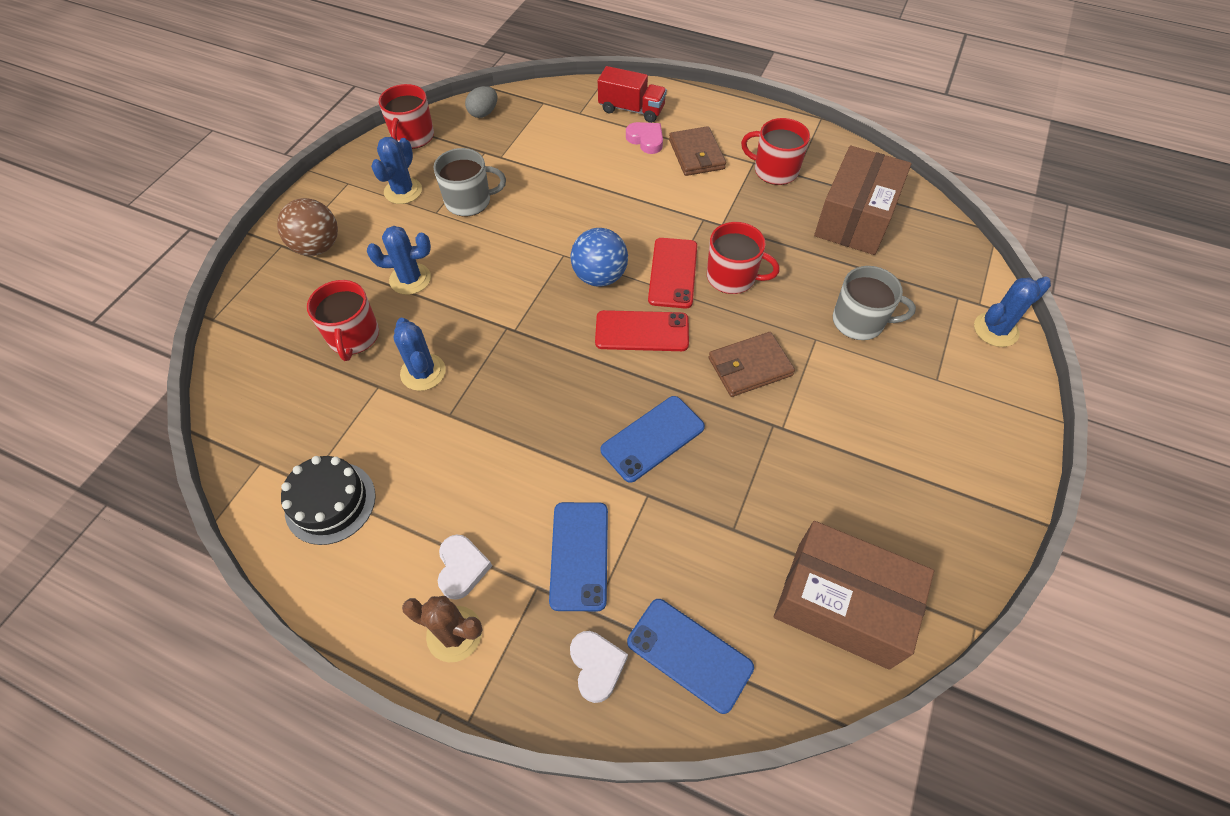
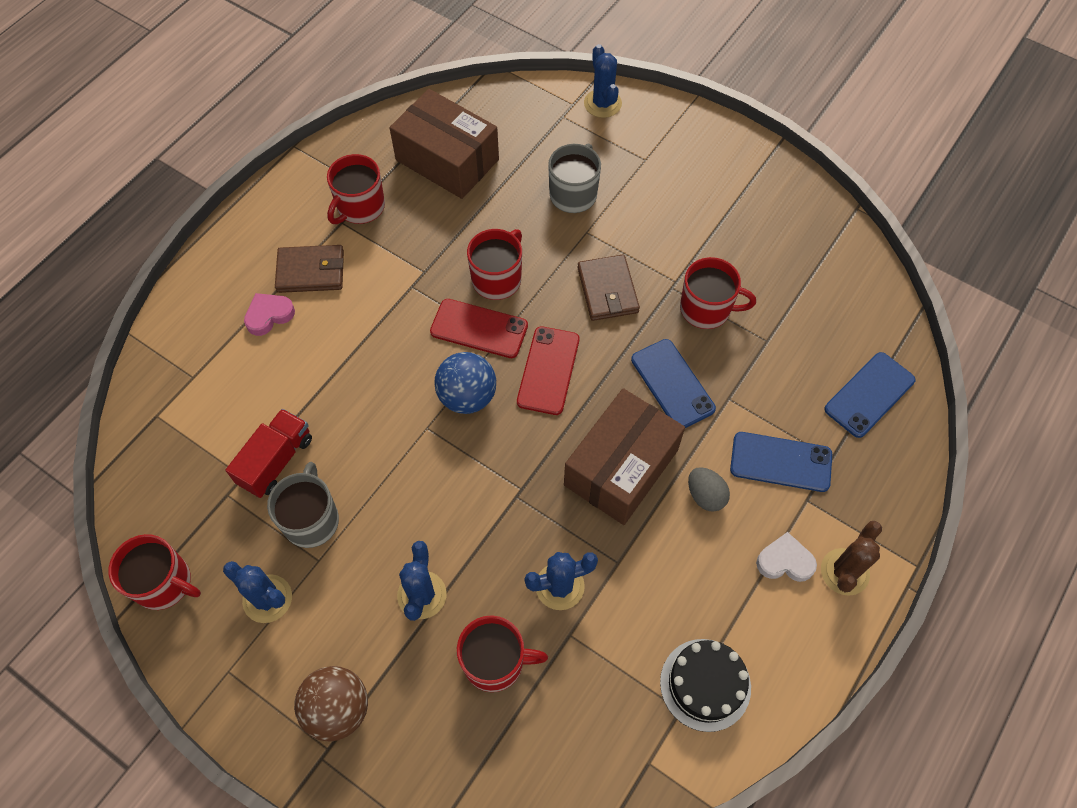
camera: 80 degrees left, 5 degrees up
grey egg [465,86,497,118] -> grey egg moved to [688,467,730,512]
white heart [570,631,628,703] -> none
red truck [598,66,667,123] -> red truck moved to [226,409,312,498]
brown box [774,521,934,670] -> brown box moved to [564,388,685,525]
none -> red mug [680,257,756,329]

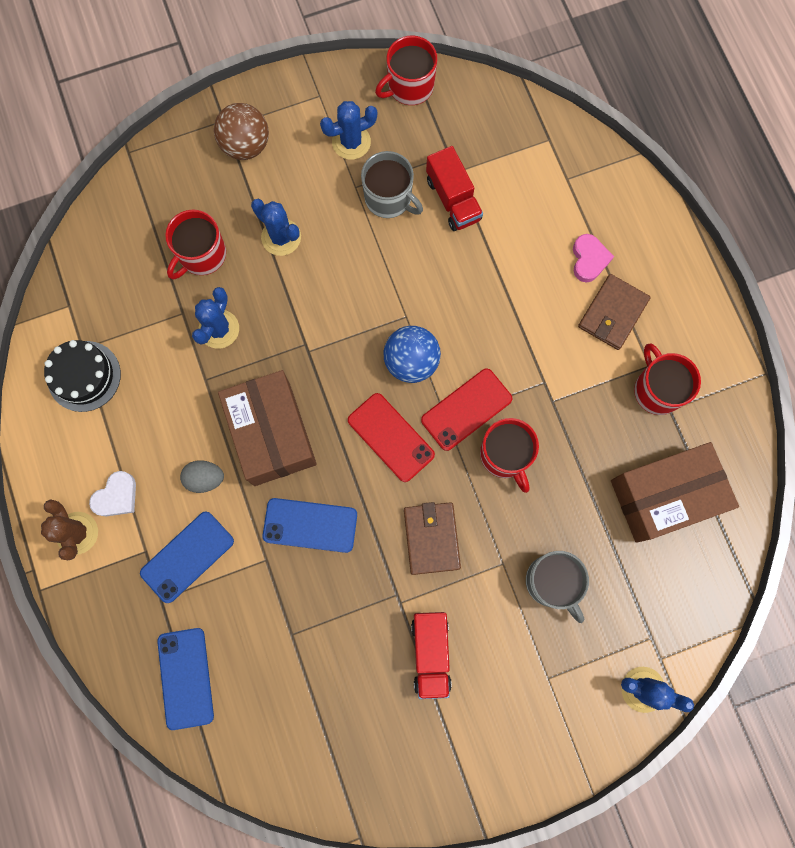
camera: 125 degrees right, 15 degrees up
brown wallet [577,254,640,321] -> brown wallet turned 60 degrees clockwise [404,502,461,575]
red mug [680,257,756,329] -> none
none -> red truck [411,612,452,699]

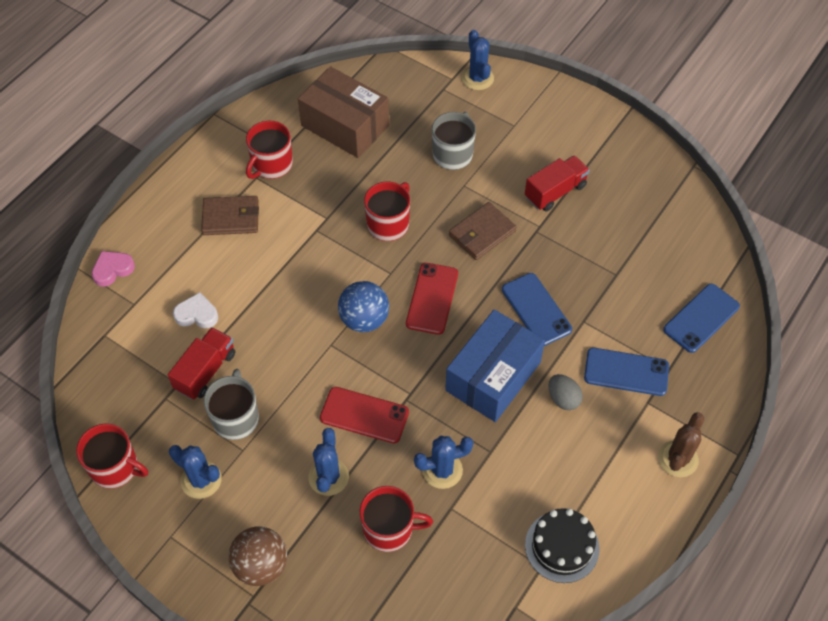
camera: 125 degrees left, 20 degrees down
white heart [89,471,136,516] -> white heart moved to [173,292,218,328]
brown box [218,370,317,486] -> blue box [445,309,545,422]
red phone [421,369,512,451] -> red phone moved to [320,387,409,444]
pink heart [573,234,614,283] -> pink heart moved to [92,251,135,286]

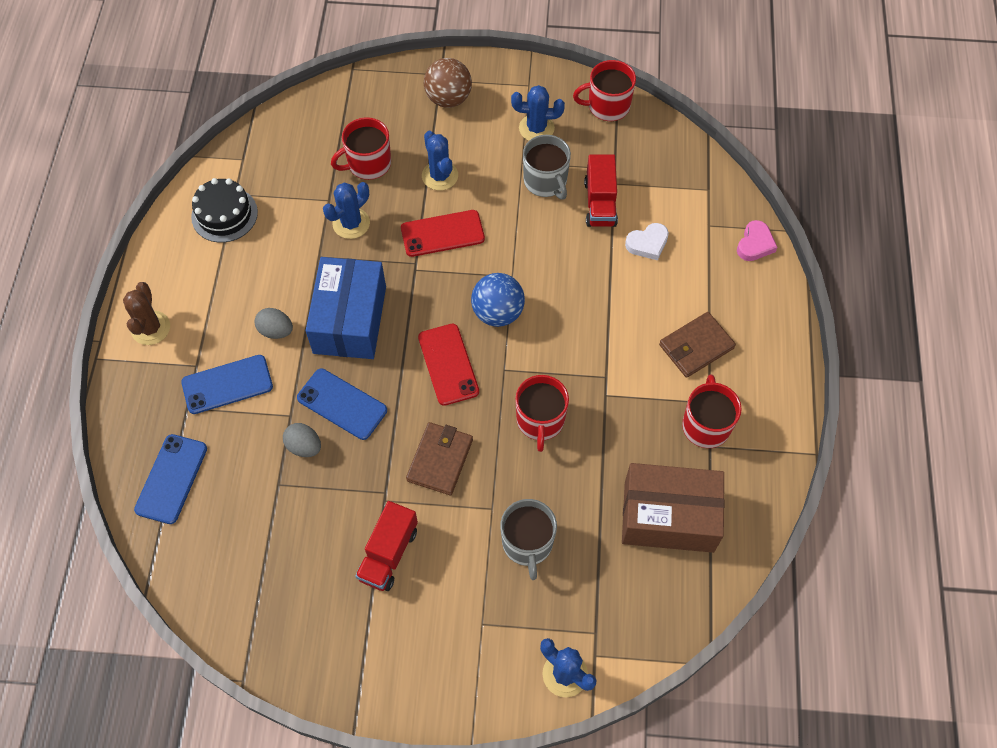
camera: 150 degrees right, 5 degrees up
none -> grey egg [283,423,321,457]

